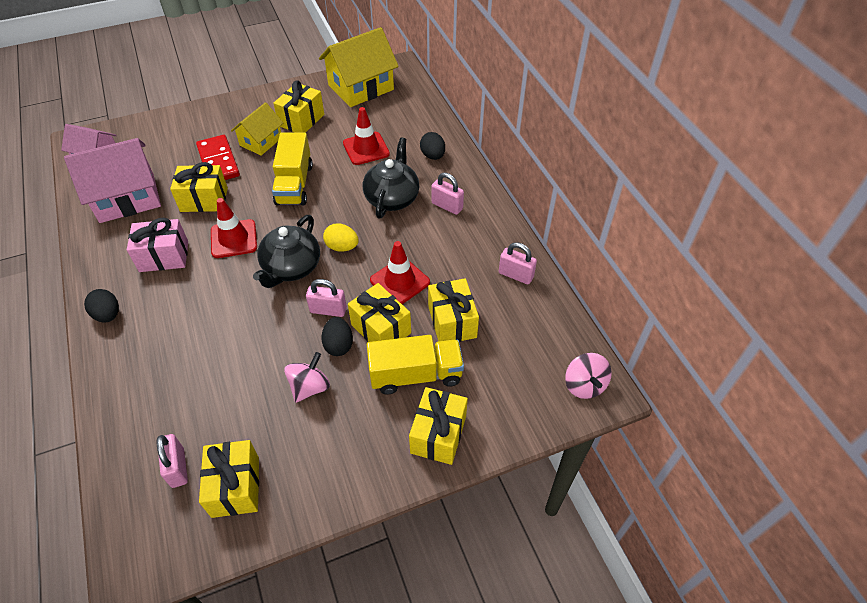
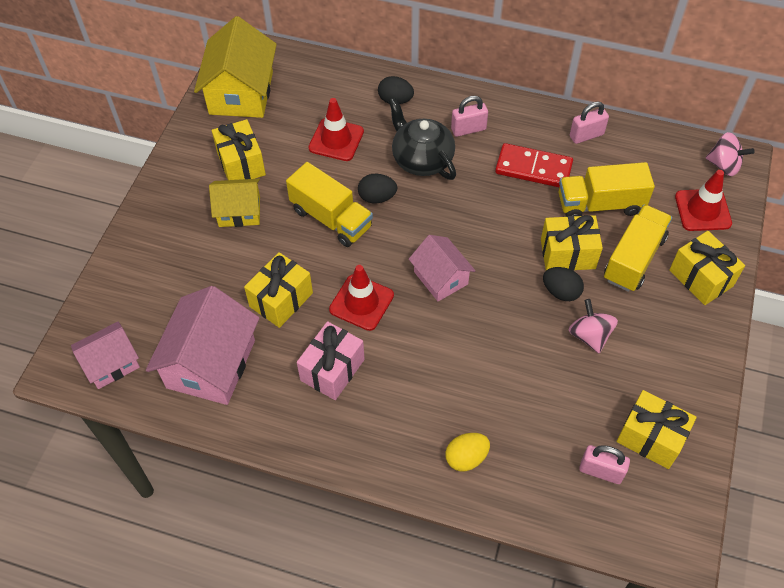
camera: 50 degrees left, 5 degrees up
black egg [84,289,119,323] -> black egg moved to [358,174,398,204]
red domino [196,135,240,180] -> red domino moved to [495,143,573,187]
yellow house [231,102,283,156] -> yellow house turned 75 degrees counterclockwise [209,179,260,227]
black teapot [253,215,320,288] -> pink house [409,235,476,301]
pink padlock [306,279,347,317] -> none
yellow egg [323,223,359,252] -> yellow egg moved to [445,433,490,471]
red traffic cone [370,241,430,304] -> red traffic cone moved to [675,170,732,231]
yellow gift [428,278,479,342] -> yellow truck [558,162,655,217]

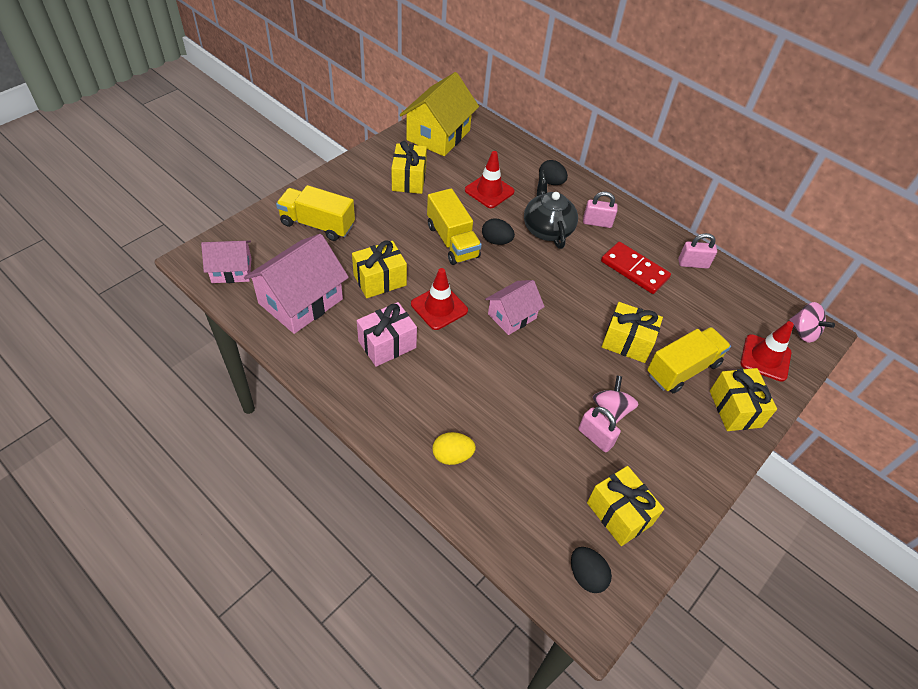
camera: 20 degrees right, 5 degrees down
yellow house [209,179,260,227] -> none
pink house [409,235,476,301] -> pink house turned 60 degrees clockwise [485,280,545,335]
black egg [543,267,584,301] -> black egg moved to [571,547,612,593]
yellow truck [558,162,655,217] -> yellow truck moved to [276,185,355,241]
pink padlock [579,445,630,484] -> pink padlock moved to [578,407,621,452]

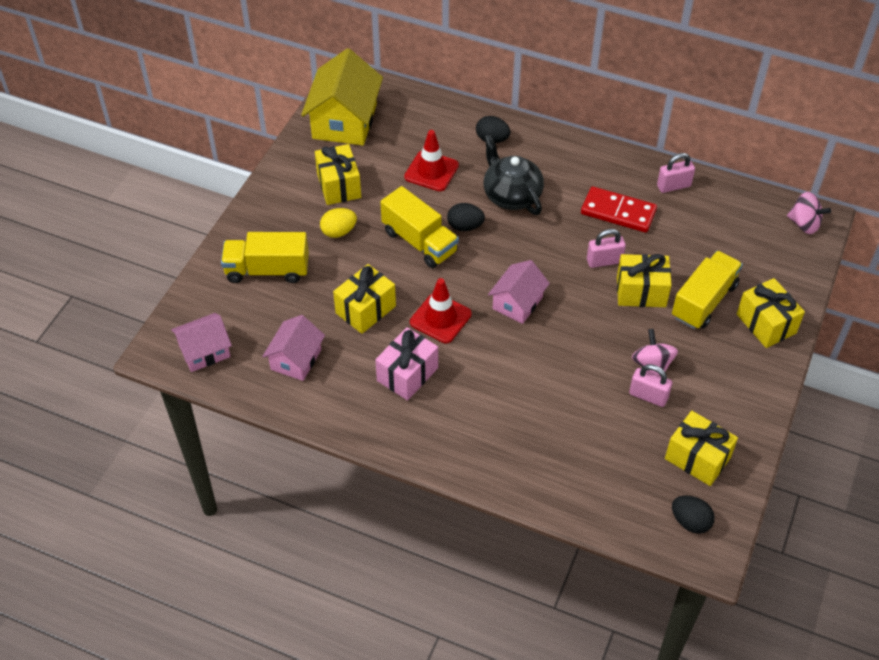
camera: 15 degrees left, 0 degrees up
pink house [244,234,349,334] -> pink house [262,315,325,381], size x0.60
yellow egg [432,432,476,465] -> yellow egg moved to [320,208,357,238]
pink padlock [583,192,618,228] -> pink padlock moved to [587,229,626,268]
red traffic cone [741,321,794,382] -> none

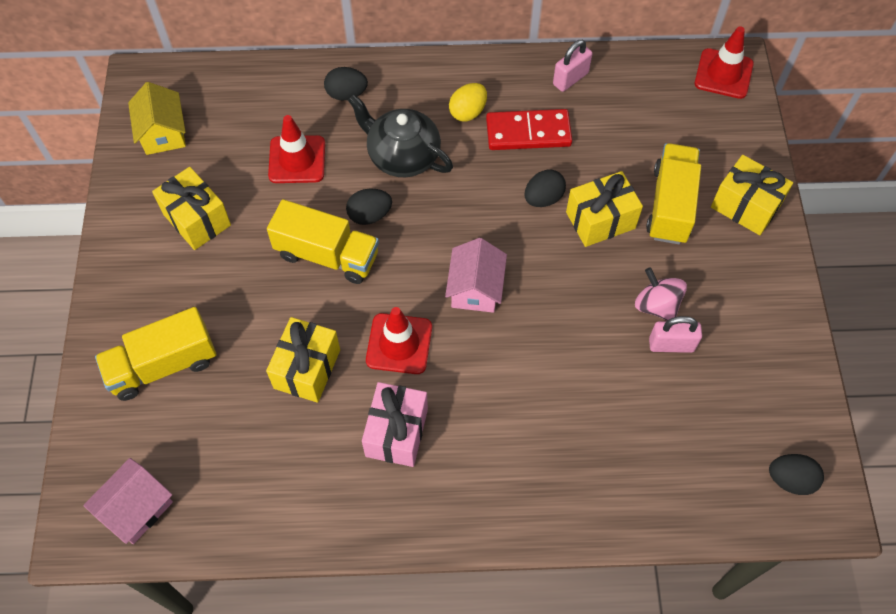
camera: 25 degrees left, 10 degrees up
pink house [262,315,325,381] -> none
yellow house [301,48,383,145] -> yellow house [128,82,186,155], size x0.60
yellow egg [320,208,357,238] -> yellow egg moved to [449,83,487,122]
pink padlock [587,229,626,268] -> black egg [524,170,566,207]
yellow gift [665,411,738,486] -> none
pink spinning top [787,192,831,234] -> red traffic cone [695,26,754,99]

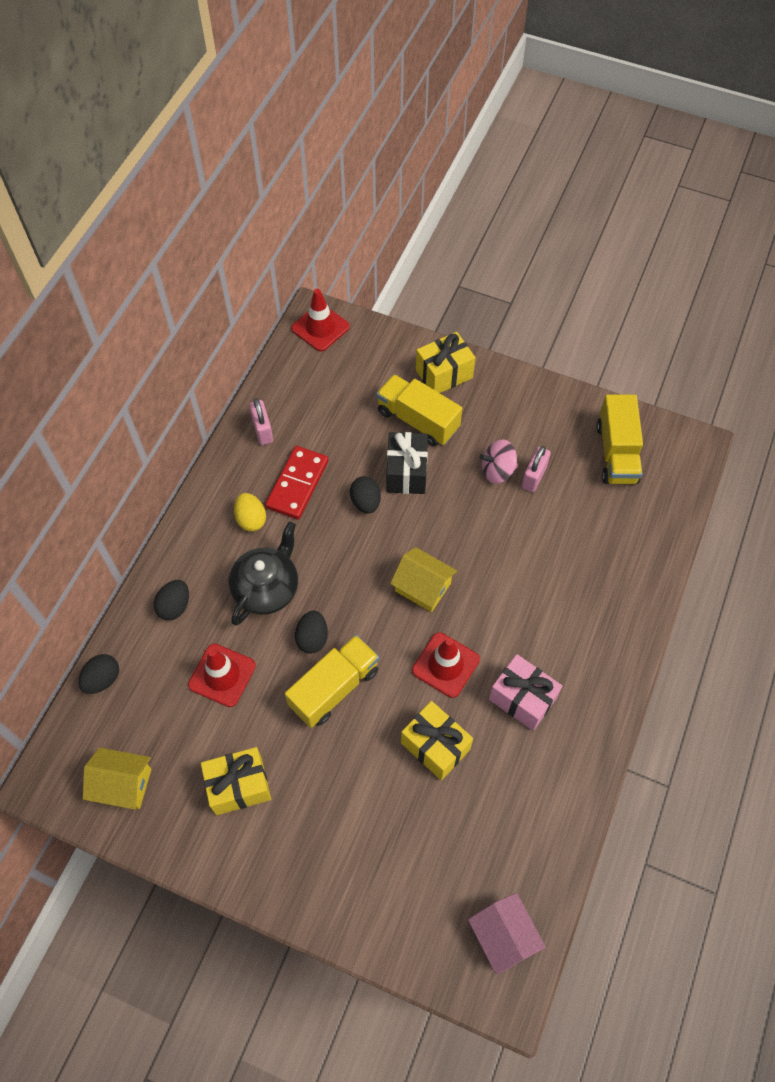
camera: 65 degrees left, 0 degrees up
yellow truck [95,307,216,401] -> yellow truck moved to [597,394,643,484]
black teapot [348,94,453,177] -> black teapot turned 150 degrees clockwise [229,522,298,626]
pink house [445,238,507,313] -> yellow house [390,547,457,612]
yellow gift [566,171,643,247] -> black gift [387,432,428,494]
black egg [769,454,824,495] -> black egg moved to [79,654,119,694]

